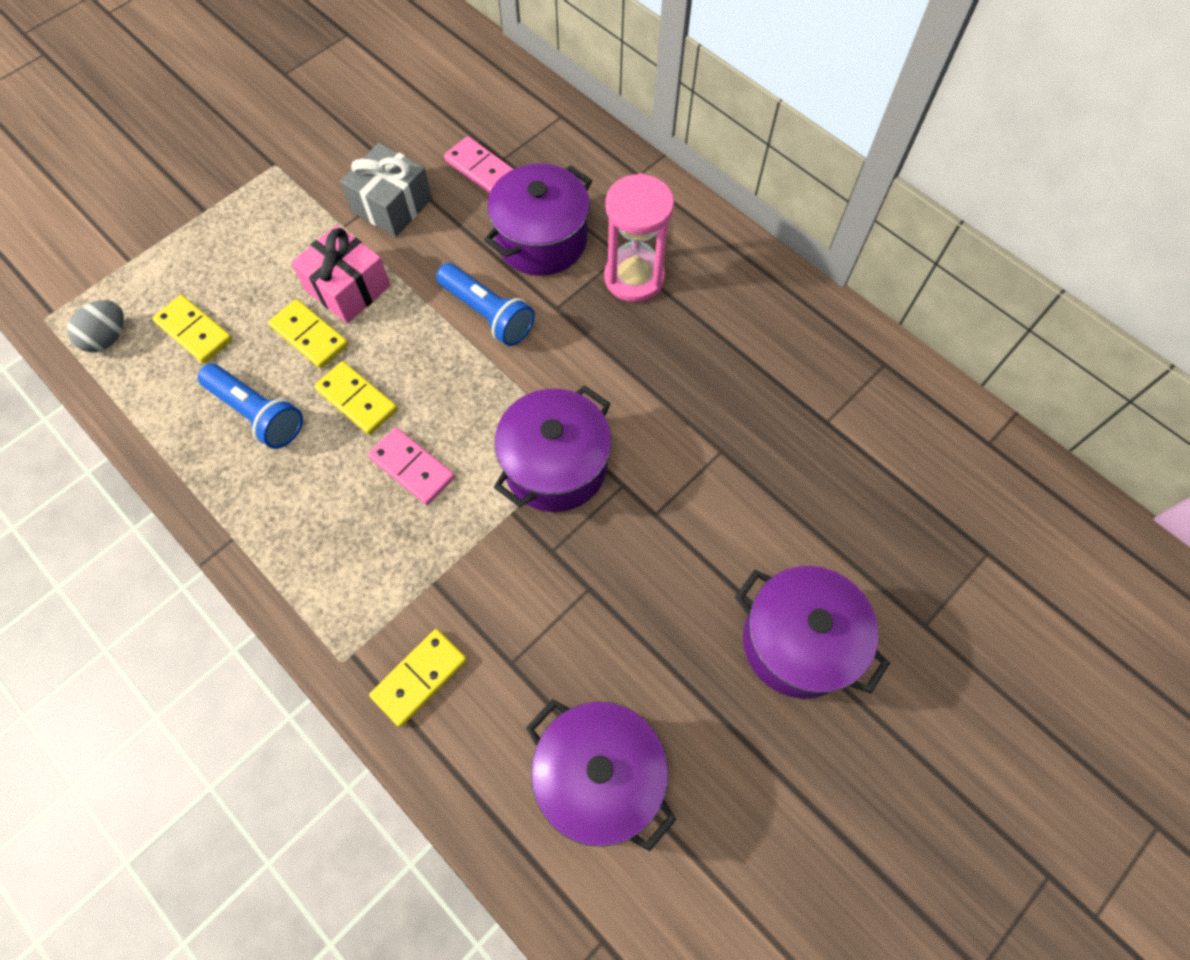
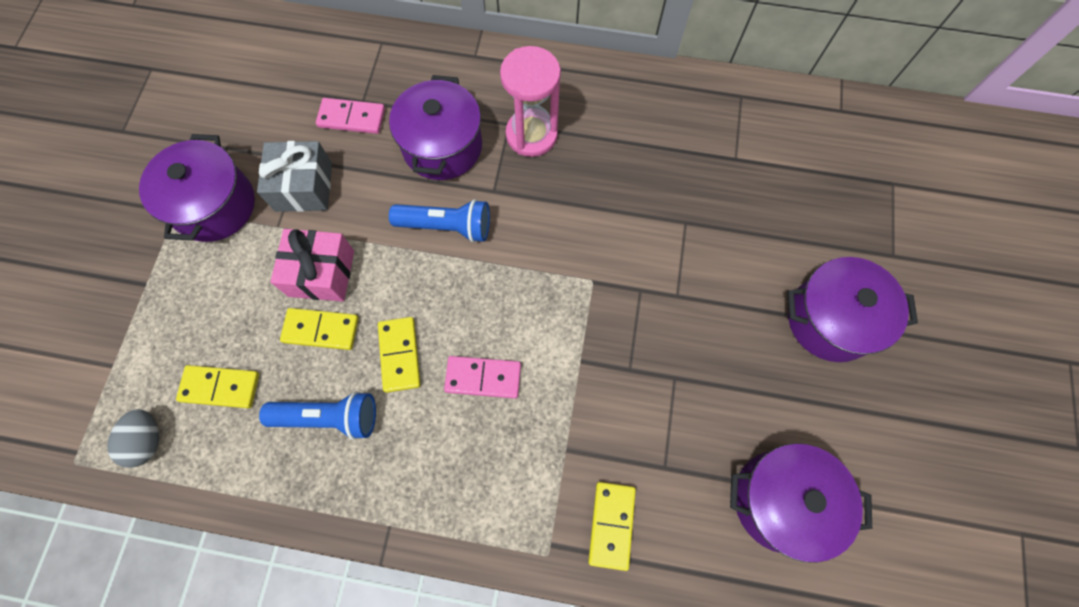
camera: 35 degrees left, 5 degrees up
yellow domino [314,361,397,435] -> yellow domino turned 75 degrees clockwise [378,317,421,393]
purple pot [493,385,611,512] -> purple pot moved to [139,134,255,242]

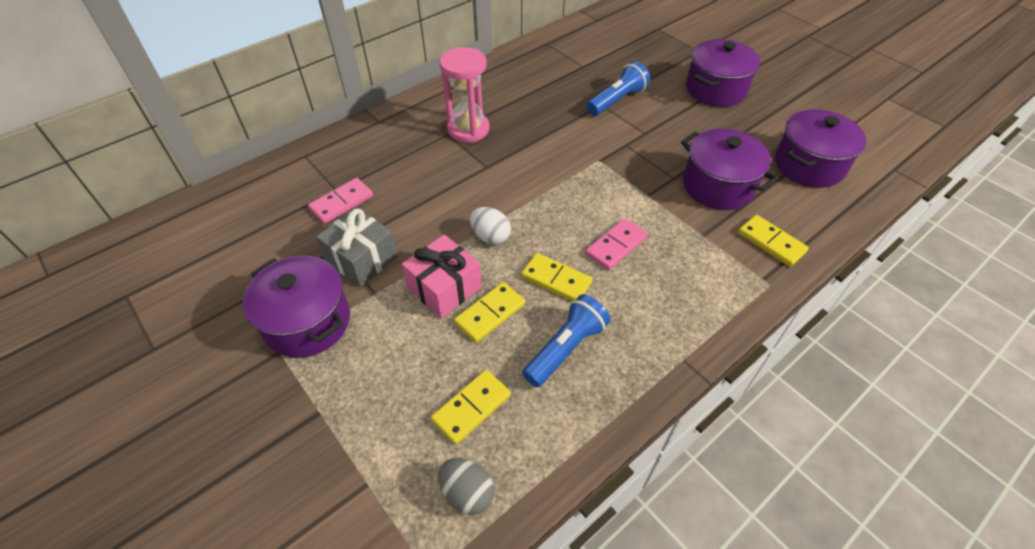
camera: 50 degrees left, 20 degrees down
purple pot [389,75,482,180] -> purple pot moved to [681,129,777,210]
blue flashlight [389,199,490,243] -> blue flashlight moved to [587,61,650,116]
none -> white egg [470,207,511,245]

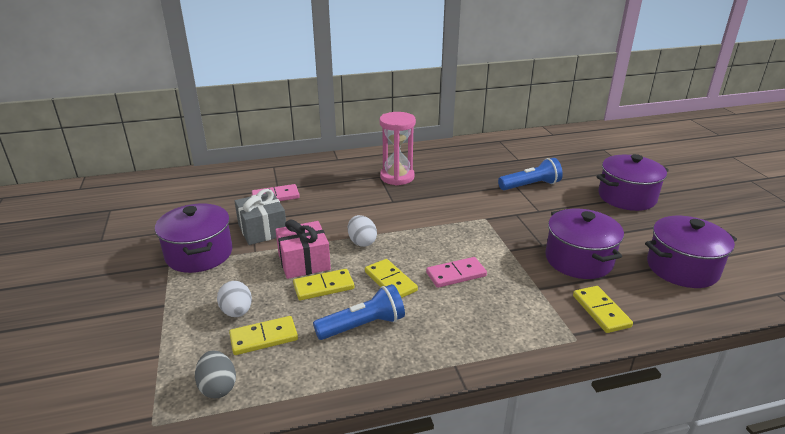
camera: 25 degrees right, 20 degrees down
none -> white egg [217,281,252,317]

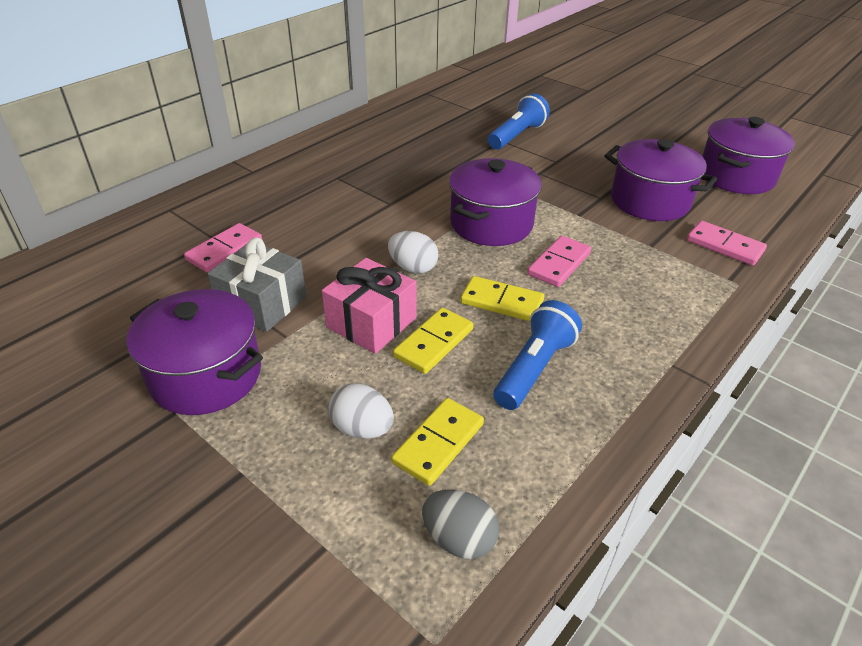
camera: 35 degrees left, 10 degrees up
pink hourglass [380,112,416,186] -> none
yellow domino [573,286,633,333] -> pink domino [687,221,767,266]
purple pot [596,154,669,211] -> purple pot moved to [449,158,542,246]

